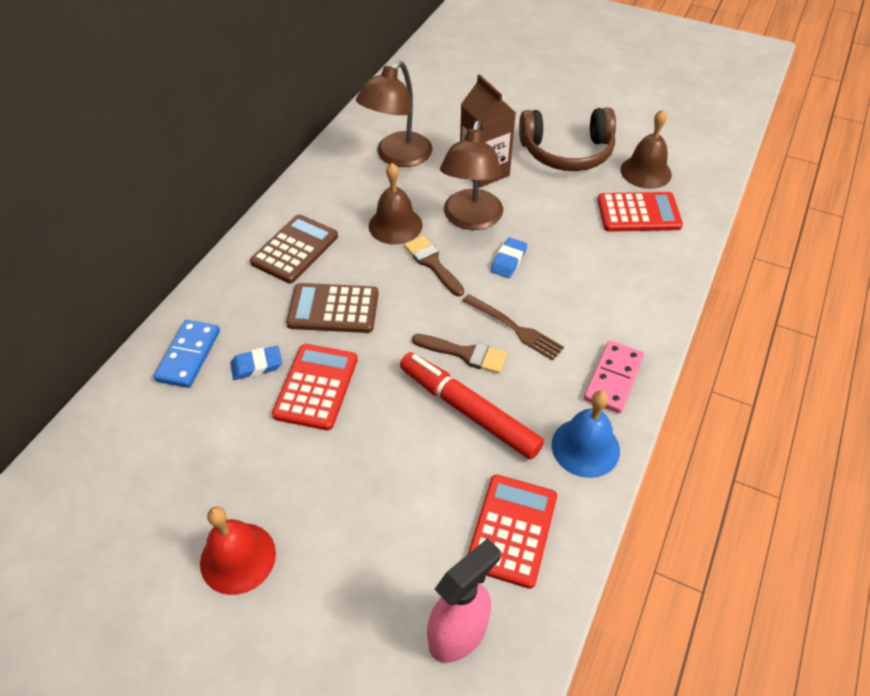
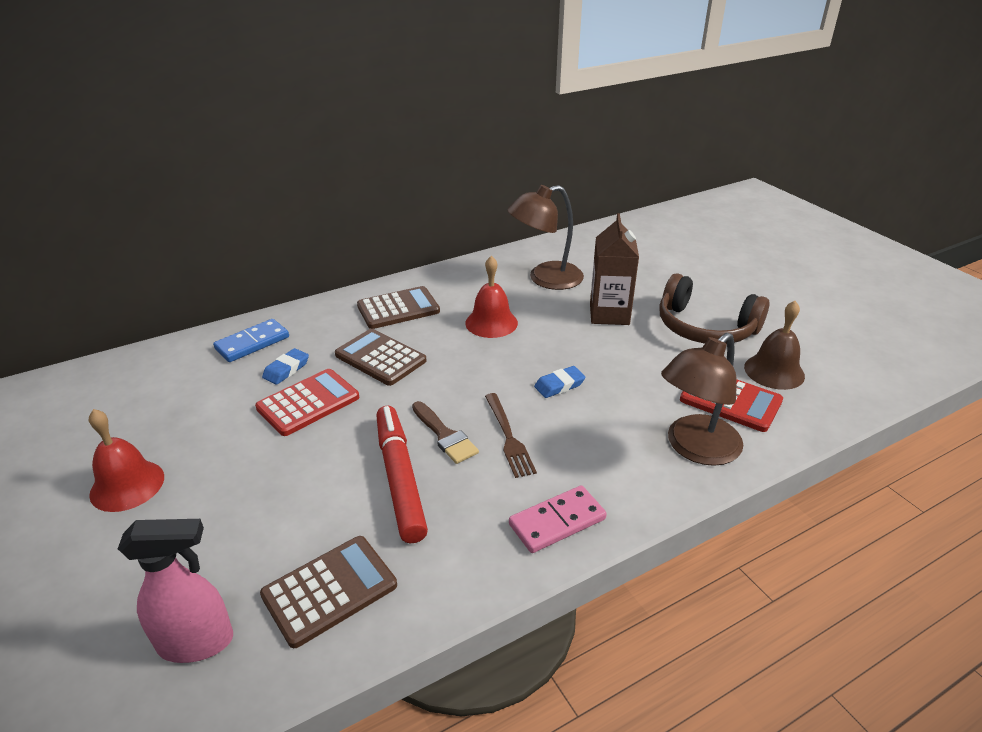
camera: 35 degrees right, 15 degrees down
blue eraser [230,346,282,380] -> blue eraser turned 75 degrees counterclockwise [262,348,309,385]
brown bell [369,163,422,245] -> red bell [466,256,518,338]
brown brush [404,236,464,296] -> none
brown lamp [440,121,503,230] -> brown lamp moved to [661,333,743,466]
red calculator [467,475,557,589] -> brown calculator [260,536,397,648]
blue bell [552,391,620,478] -> none

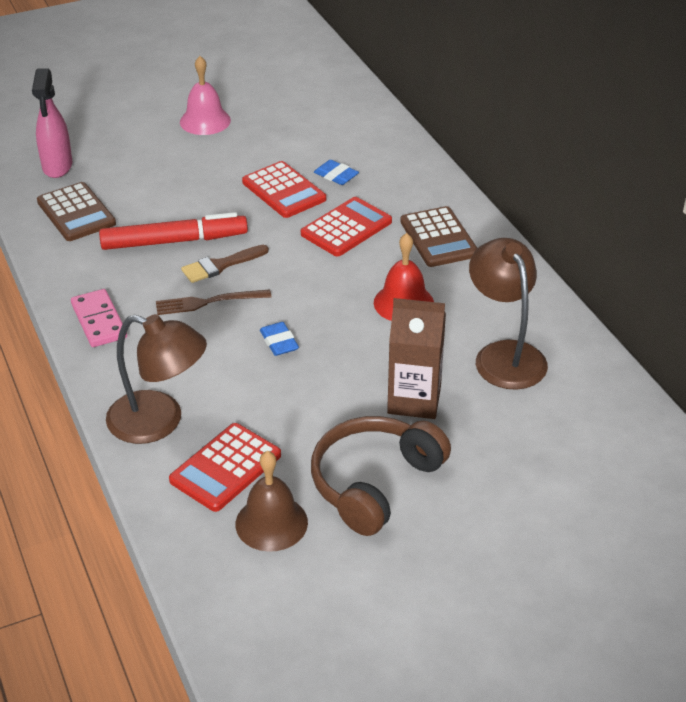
camera: 95 degrees right, 5 degrees up
red bell [89,409,164,512] -> pink bell [180,56,231,135]
blue domino [213,319,289,362] -> none
brown calculator [335,329,426,386] -> red calculator [301,197,392,257]
brown lamp [661,333,743,466] -> brown lamp turned 150 degrees clockwise [106,314,207,444]

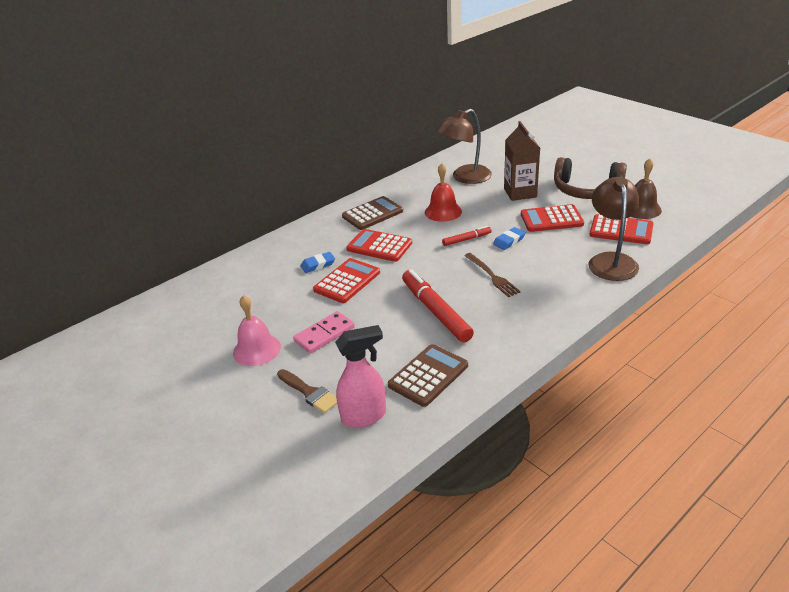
camera: 105 degrees left, 5 degrees down
pink domino [71,289,127,347] -> pink domino moved to [293,311,355,354]
brown brush [181,245,269,283] -> brown brush moved to [277,369,337,413]
blue eraser [314,160,359,185] -> blue eraser turned 45 degrees clockwise [301,252,335,273]
none -> red marker [442,226,492,246]
none -> red calculator [521,204,584,232]

